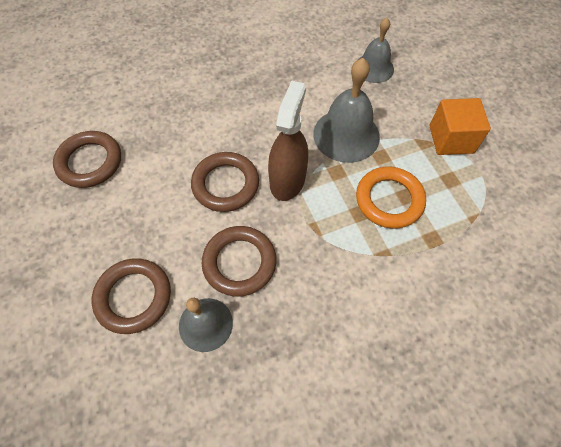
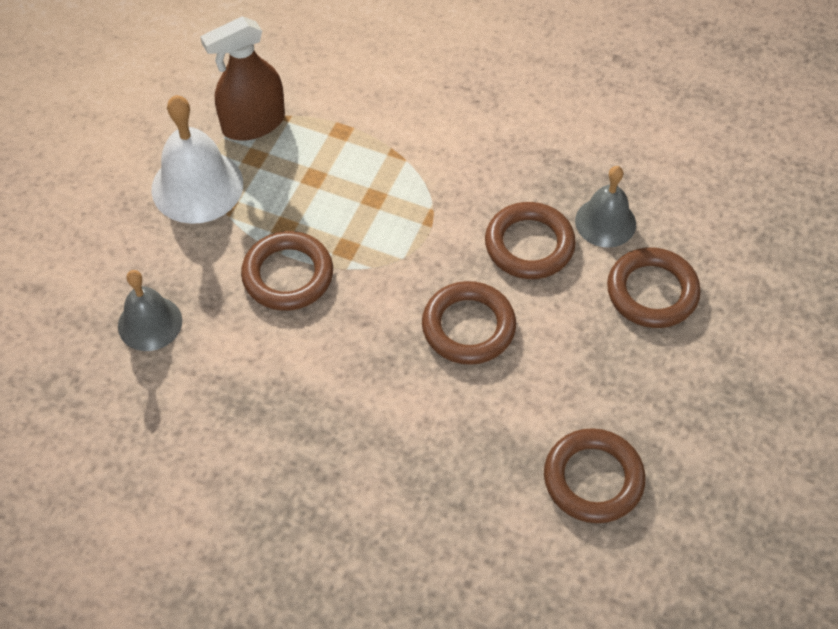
camera: 135 degrees left, 5 degrees down
brown spray bottle [268,80,308,201] -> brown spray bottle moved to [200,16,285,141]
grey bell [313,58,380,163] -> brown ring [241,231,333,311]
orange ring [356,167,426,229] -> none
orange cube [430,98,491,155] -> white bell [151,95,243,224]

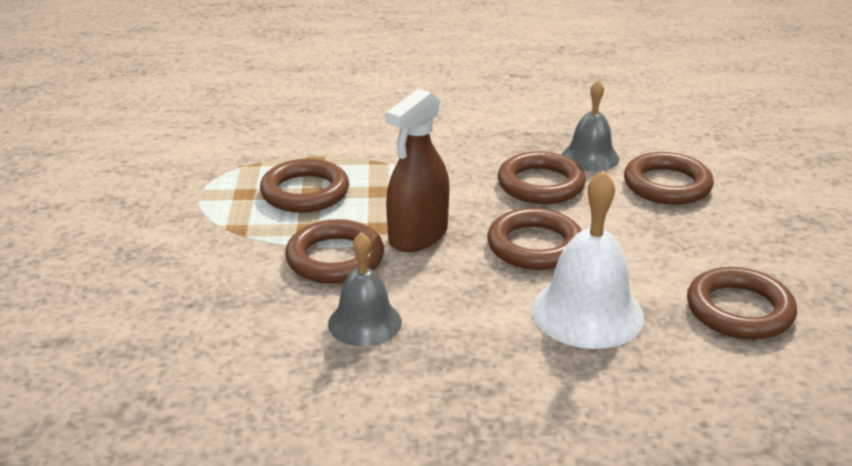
camera: 25 degrees left, 25 degrees down
grey bell [118,270,182,351] -> grey bell moved to [328,232,402,346]
white bell [151,95,243,224] -> white bell moved to [532,170,644,349]
brown spray bottle [200,16,285,141] -> brown spray bottle moved to [386,88,449,252]
none -> brown ring [260,159,349,213]

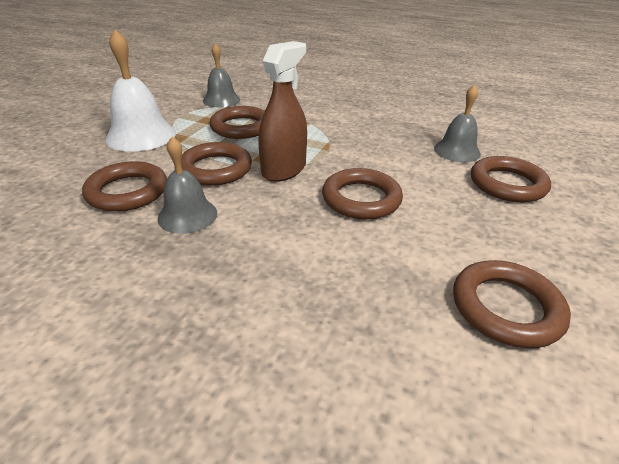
camera: 25 degrees right, 5 degrees up
brown spray bottle [386,88,449,252] -> brown spray bottle turned 150 degrees clockwise [258,41,307,182]
brown ring [498,151,586,204] -> brown ring moved to [82,161,167,212]
white bell [532,170,644,349] -> white bell moved to [105,29,176,152]
none -> grey bell [203,43,240,108]

